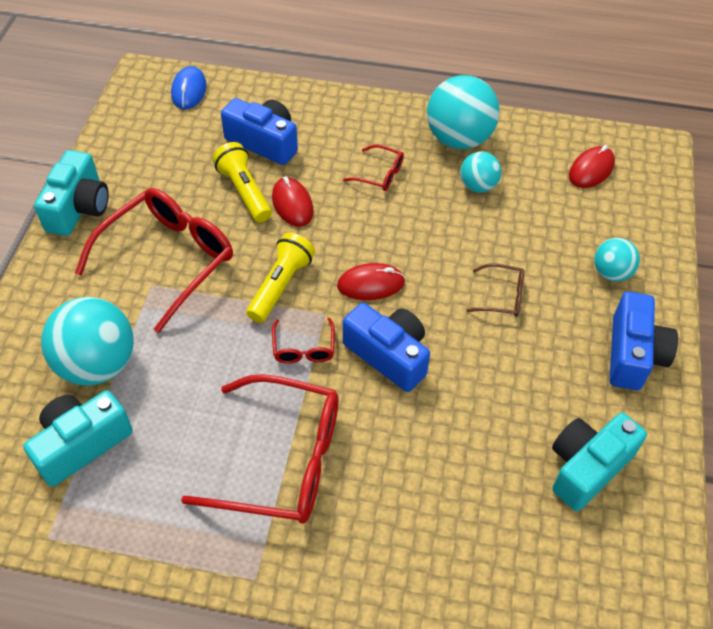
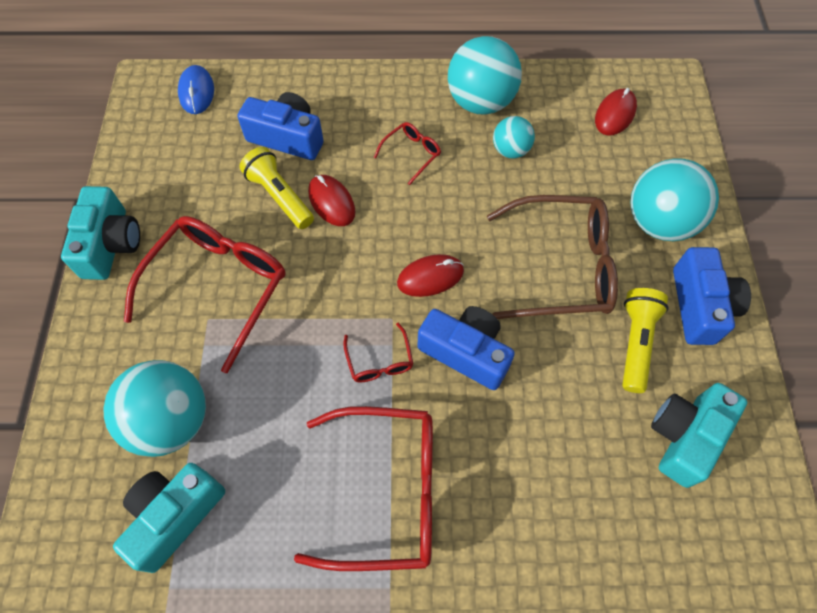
camera: 10 degrees left, 10 degrees up
yellow flashlight [246,233,315,323] -> yellow flashlight moved to [622,288,668,393]
red glasses [343,144,404,191] -> red glasses turned 60 degrees counterclockwise [374,122,441,185]
brown glasses [466,263,524,317] -> brown glasses [487,195,618,319], size x2.20
turquoise ball [594,238,640,282] -> turquoise ball [630,158,719,241], size x1.82

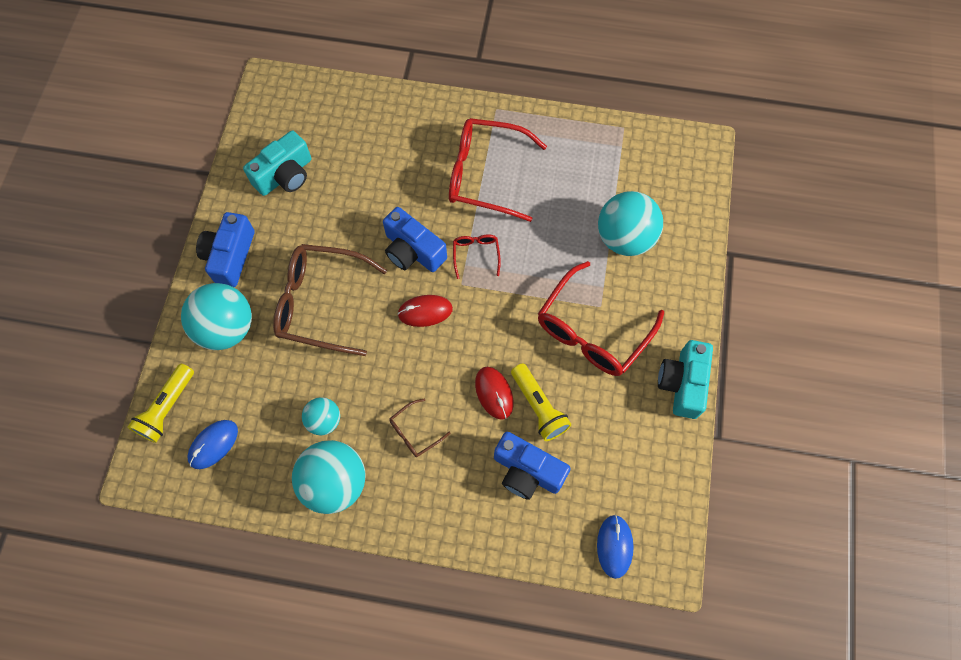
camera: 170 degrees left, 5 degrees up
turquoise camera [113,463,225,573] -> none
red glasses [374,122,441,185] -> brown glasses [389,399,451,457]
red mouse [595,88,637,136] -> blue mouse [187,420,238,469]
yellow flashlight [622,288,668,393] -> yellow flashlight moved to [127,364,194,443]

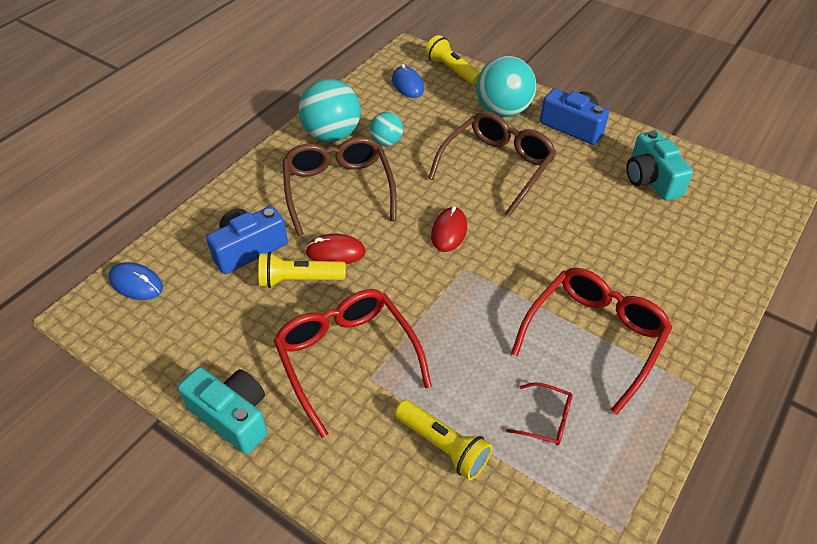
camera: 115 degrees right, 20 degrees down
blue camera [383,207,447,272] -> none
brown glasses [389,399,451,457] -> brown glasses [282,137,397,236], size x2.20
red glasses [453,234,501,279] -> red glasses moved to [506,383,572,446]
turquoise ball [598,191,663,256] -> yellow flashlight [395,400,492,480]

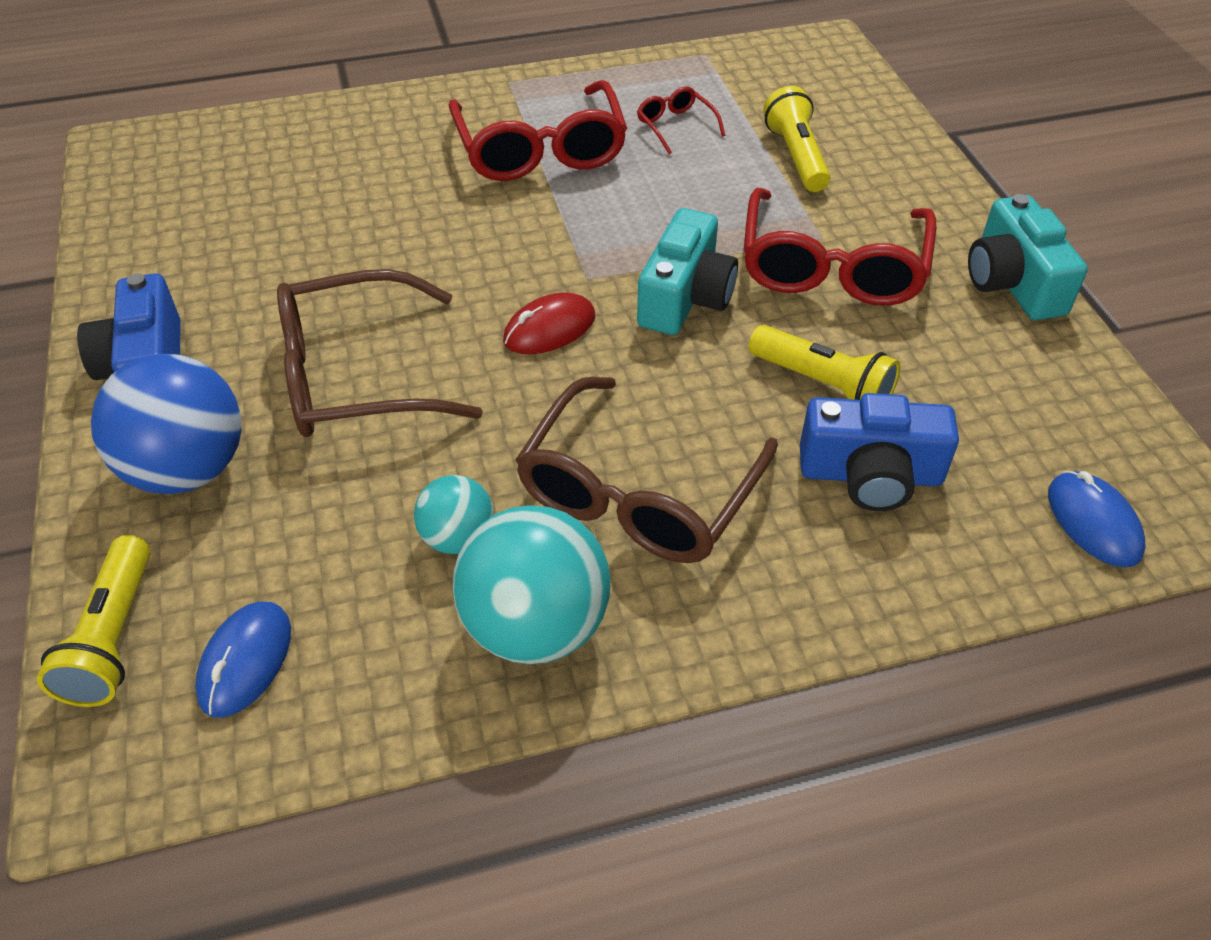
camera: 140 degrees left, 0 degrees up
red mouse [305,234,366,264] -> none
turquoise ball [477,56,536,117] -> blue ball [91,354,242,494]
red glasses [511,268,672,415] -> red glasses turned 90 degrees counterclockwise [449,80,627,181]
turquoise camera [626,130,693,200] -> turquoise camera moved to [637,208,738,335]

